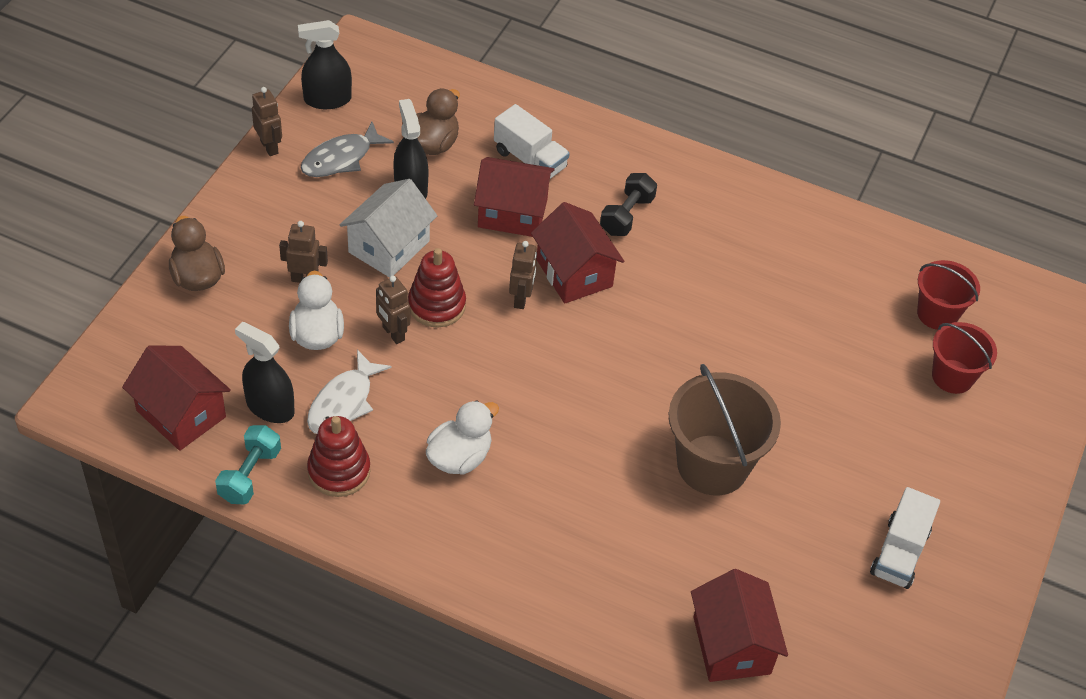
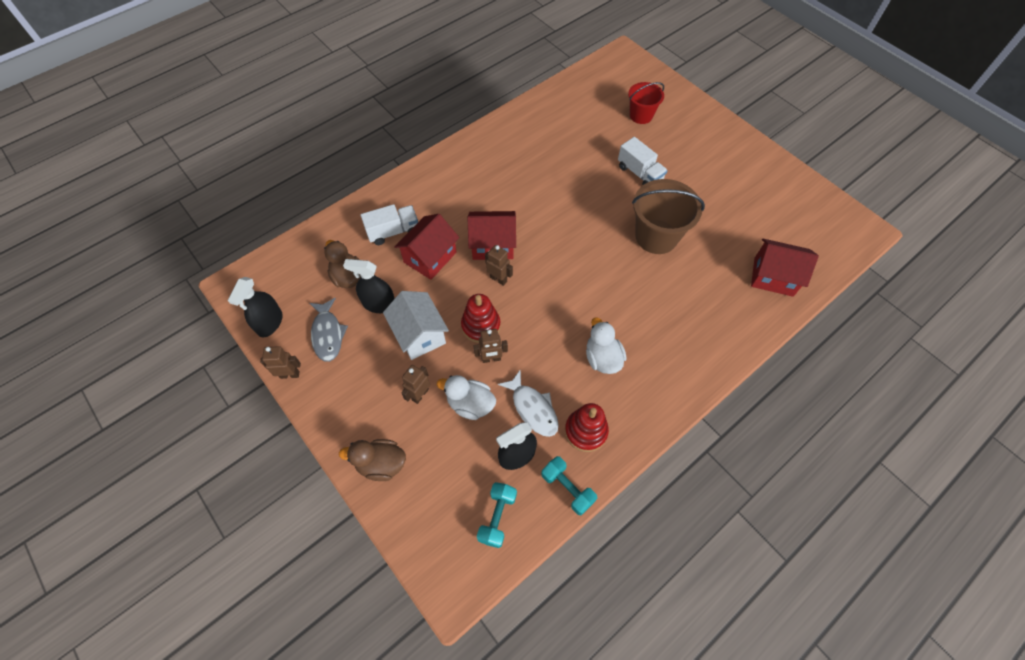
camera: 60 degrees left, 10 degrees up
red house [122,346,231,451] -> turquoise dumbbell [477,482,517,548]
black dumbbell [600,173,657,236] -> none
white truck [870,487,940,589] -> white truck moved to [618,137,668,185]
red bucket [917,260,980,330] -> none

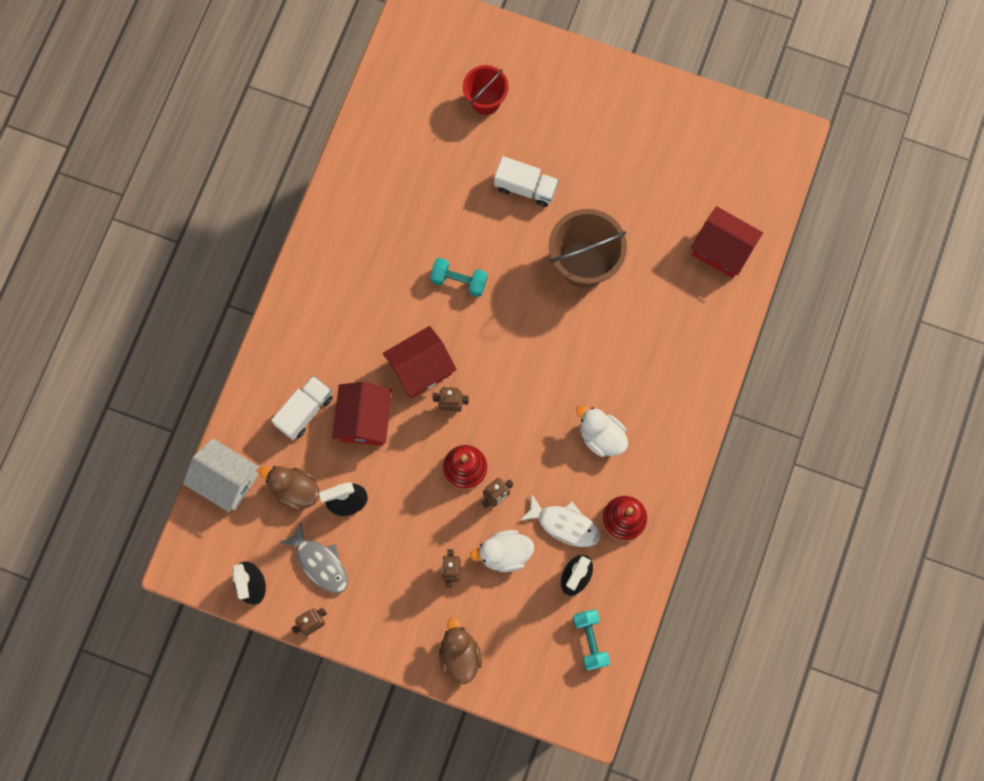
camera: 30 degrees left, 15 degrees up
brown duck [339,439,406,481] -> brown duck turned 105 degrees clockwise [439,618,482,684]
white house [383,291,449,360] -> white house moved to [183,438,259,512]
turquoise dumbbell [541,456,597,515] -> turquoise dumbbell moved to [430,258,487,297]
red house [751,238,819,297] -> red house turned 45 degrees clockwise [691,206,763,278]

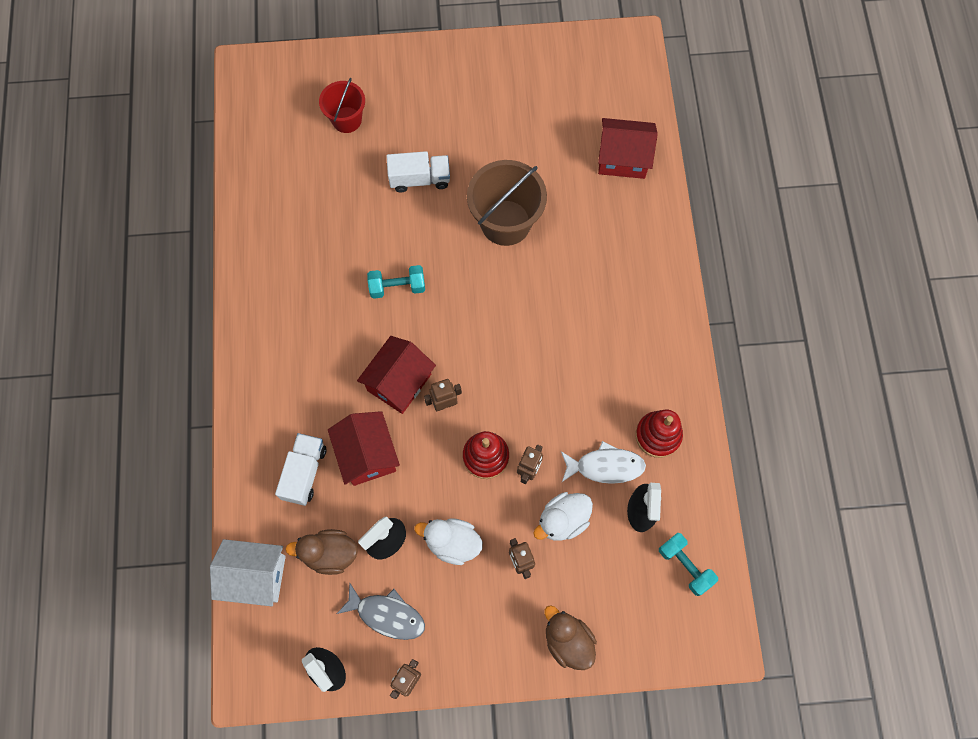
camera: 25 degrees left, 5 degrees down
white duck [576,406,628,457] -> white duck moved to [414,518,483,565]

